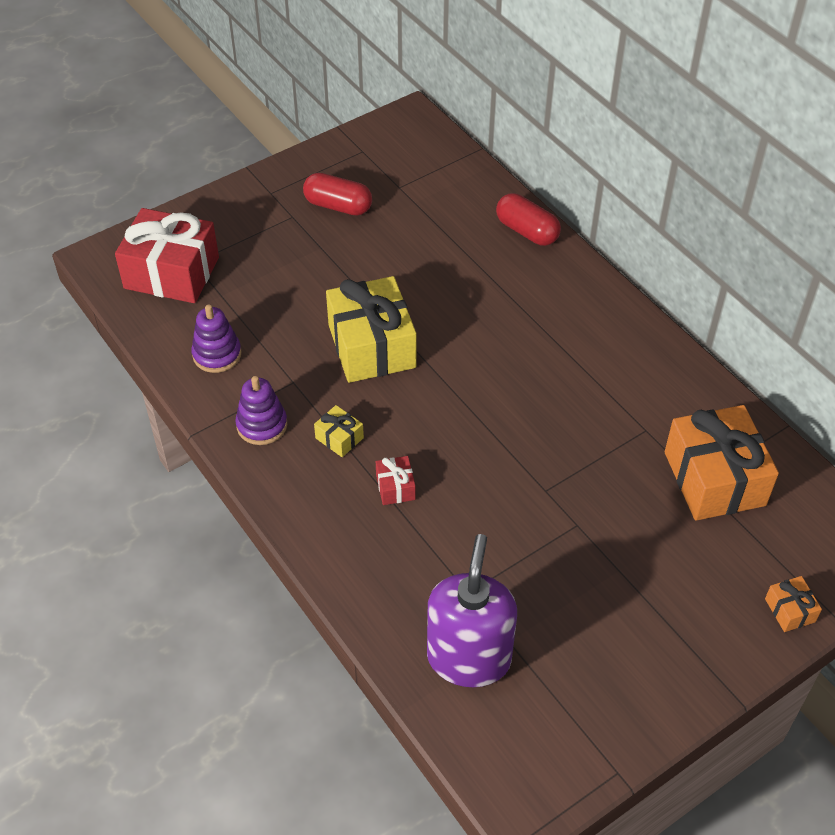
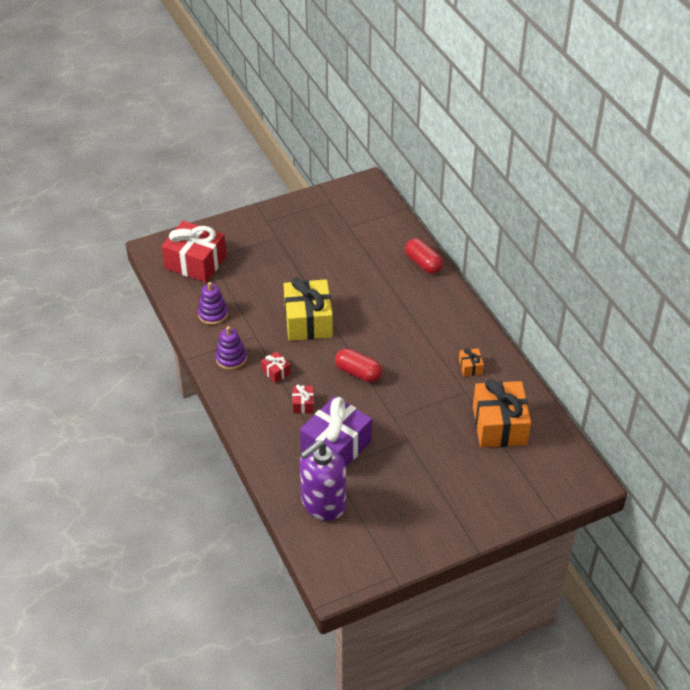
camera: 10 degrees right, 5 degrees down
red capsule [303,173,372,216] -> red capsule moved to [335,349,382,383]
yellow gift [314,405,364,457] -> red gift [261,351,291,383]
purple soap dispenser [427,534,517,687] -> purple soap dispenser turned 150 degrees counterclockwise [300,440,346,521]
orange gift [765,576,822,632] -> orange gift moved to [459,348,484,377]
none -> purple gift [300,396,372,467]

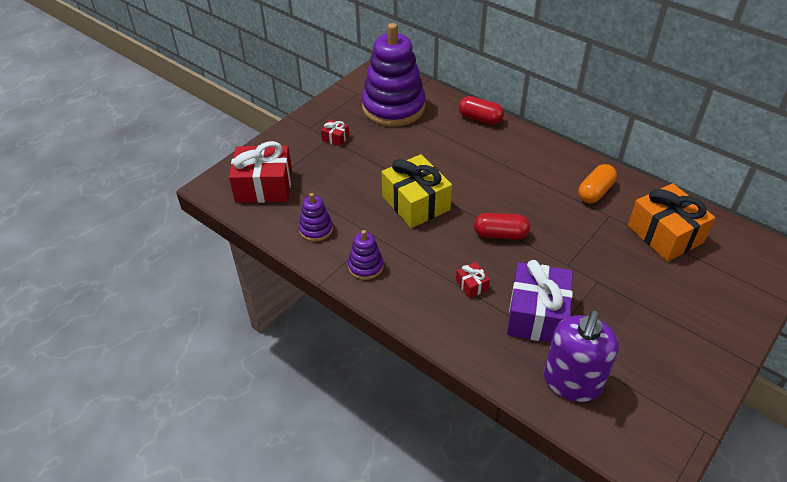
camera: 25 degrees left, 0 degrees up
red gift [261,351,291,383] -> red gift moved to [321,120,349,146]
orange gift [459,348,484,377] -> orange capsule [578,164,617,203]
none -> purple stacking toy [362,23,426,127]

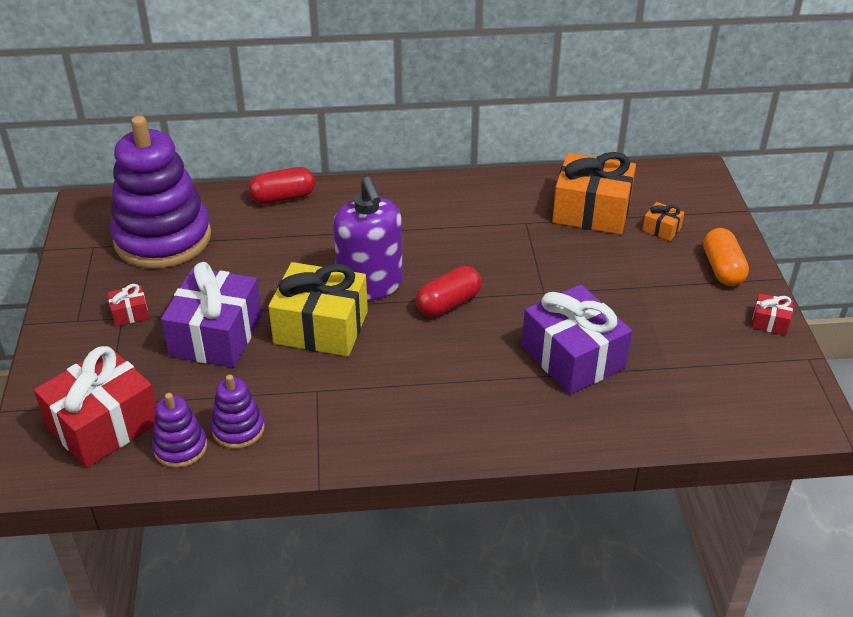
camera: 45 degrees left, 5 degrees down
purple stacking toy [348,230,384,280] -> purple stacking toy moved to [152,393,207,468]
red gift [456,262,490,298] -> red gift moved to [751,293,793,335]
purple soap dispenser [544,310,619,402] -> purple soap dispenser moved to [333,176,403,301]
orange capsule [578,164,617,203] -> orange capsule moved to [703,228,749,286]
none -> purple gift [161,262,262,368]
none -> orange gift [642,202,685,241]

